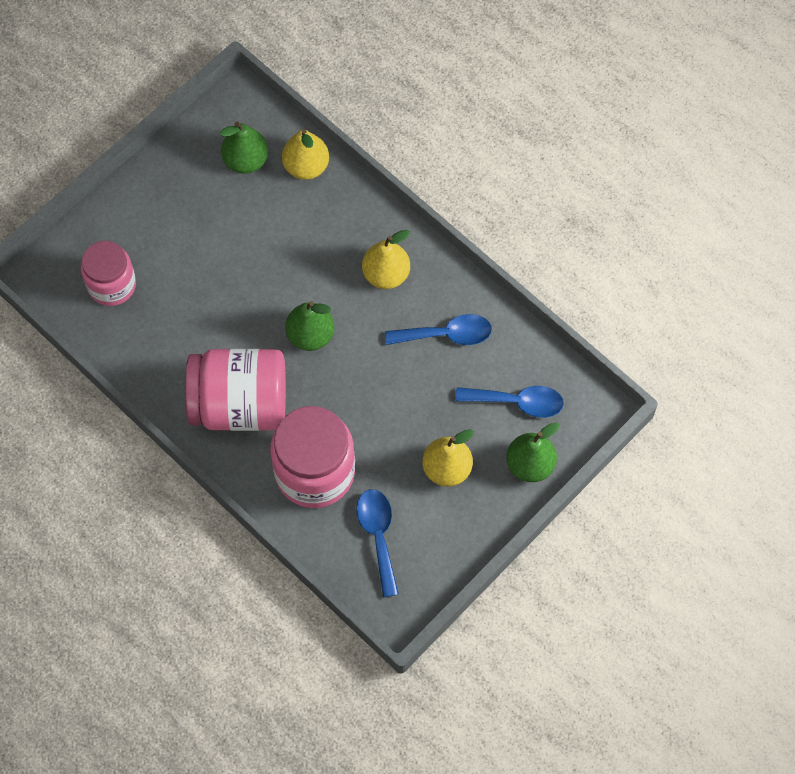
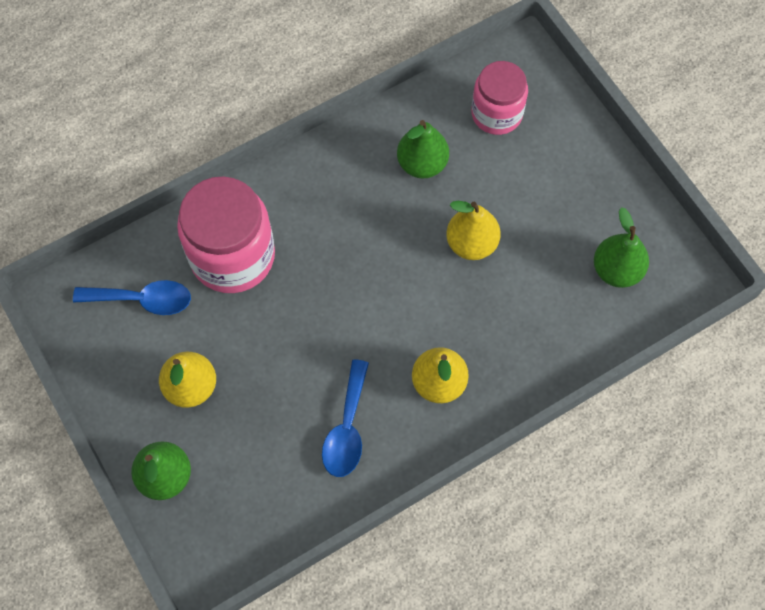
camera: 105 degrees right, 0 degrees up
pink jar [185,349,286,431] -> none
yellow pear [282,129,329,180] -> yellow pear moved to [446,201,501,260]
green pear [285,301,335,351] -> green pear moved to [397,120,449,179]
blue spoon [455,386,564,418] -> none

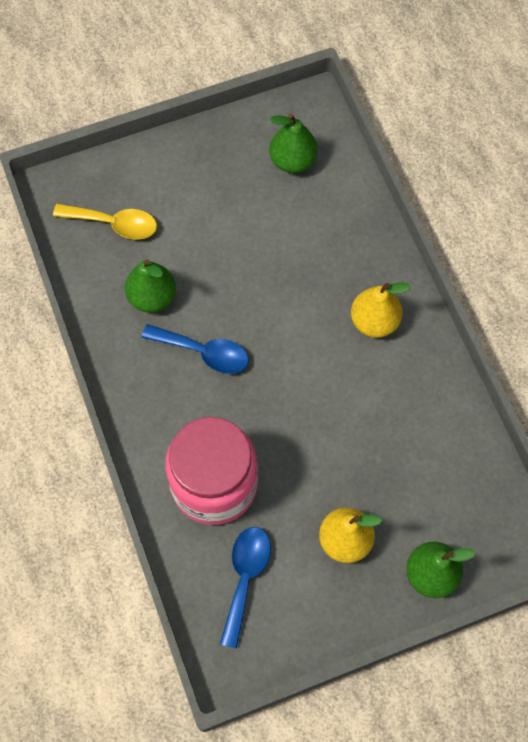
camera: 80 degrees left, 0 degrees up
blue spoon [322,359,369,477] -> blue spoon moved to [141,324,249,374]
yellow pear [446,201,501,260] -> none
pink jar [471,61,528,135] -> yellow spoon [53,203,157,240]

